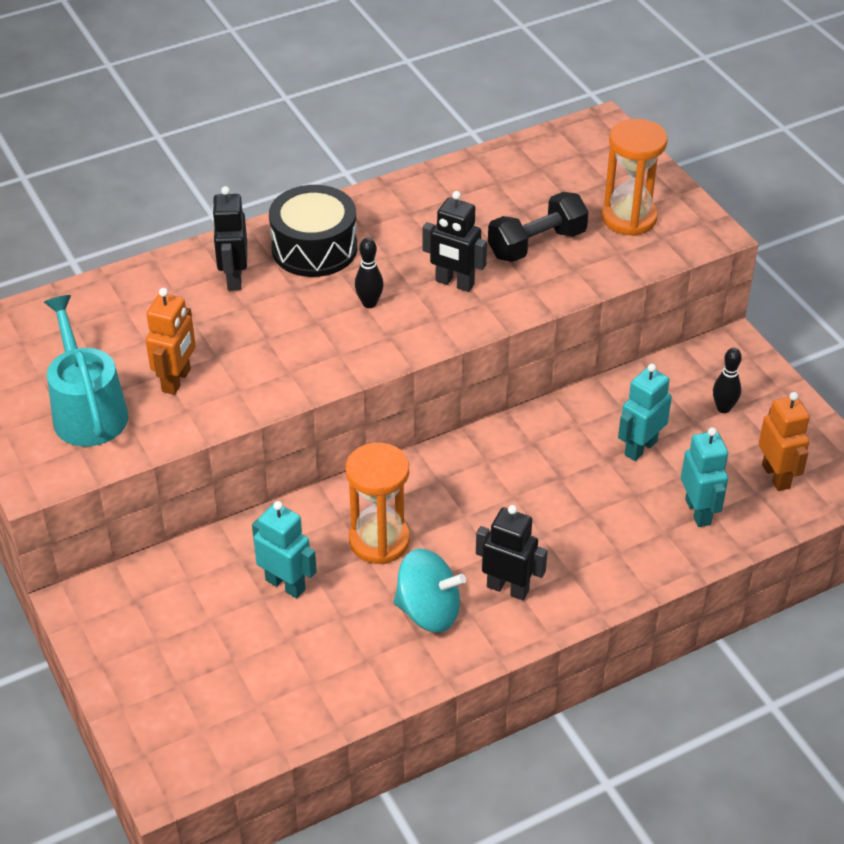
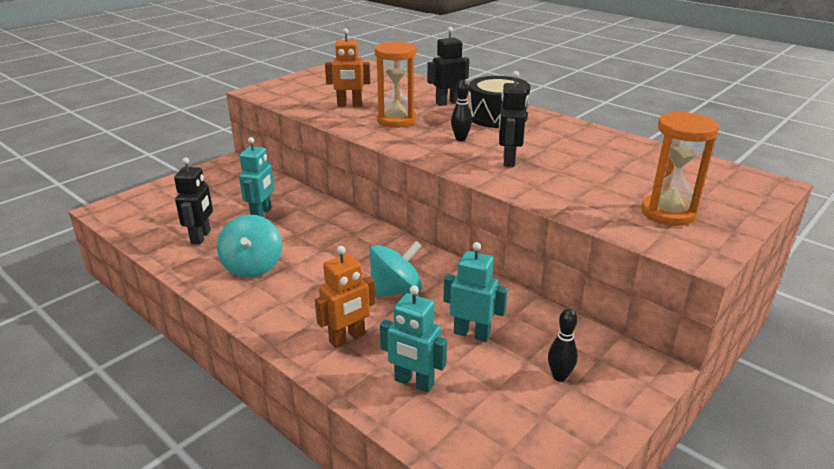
camera: 70 degrees right, 15 degrees down
turquoise watering can [44,295,129,447] -> none
orange hourglass [346,443,410,564] -> orange hourglass moved to [375,41,417,128]
black robot [476,505,548,600] -> black robot moved to [174,157,213,245]
black dumbbell [488,192,589,262] -> none
turquoise robot [681,427,728,527] -> turquoise robot turned 60 degrees clockwise [380,285,447,393]
orange robot [759,392,810,491] -> orange robot moved to [315,246,376,348]
none -> turquoise spinning top [369,241,422,297]

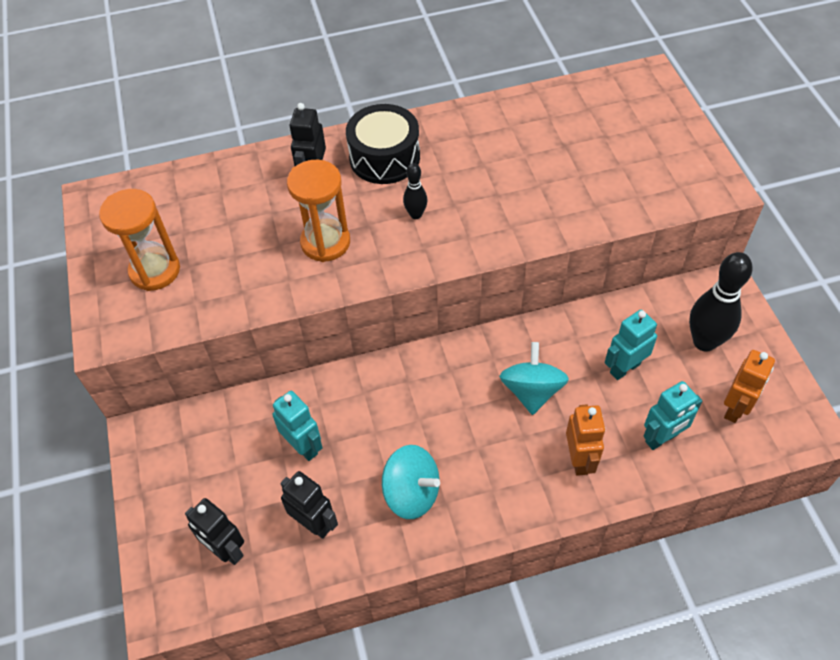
camera: 55 degrees left, 25 degrees up
orange robot [325,28,371,107] -> orange robot moved to [724,350,775,423]
black robot [499,71,526,167] -> black robot moved to [185,498,244,565]
black bowling pin [548,309,578,382] -> black bowling pin [689,252,753,352], size x1.96
orange hourglass [641,111,719,226] -> orange hourglass moved to [99,189,180,291]

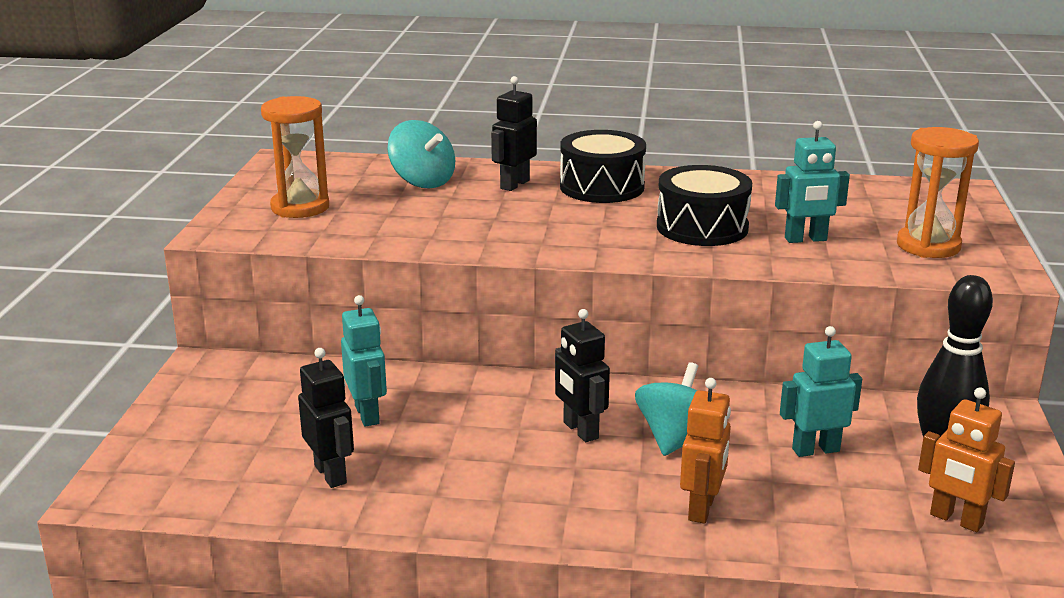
camera: 20 degrees right, 30 degrees down
black robot [185,498,244,565] -> black robot moved to [555,309,610,442]
orange hourglass [287,160,350,262] -> orange hourglass moved to [897,127,979,258]
turquoise spinning top [382,445,440,519] -> turquoise spinning top moved to [388,120,455,188]
black bowling pin [403,163,428,219] -> none
turquoise robot [643,381,702,450] -> turquoise robot moved to [775,121,850,243]
orange robot [724,350,775,423] -> orange robot turned 75 degrees clockwise [918,387,1015,532]
none -> black drum [657,165,752,246]

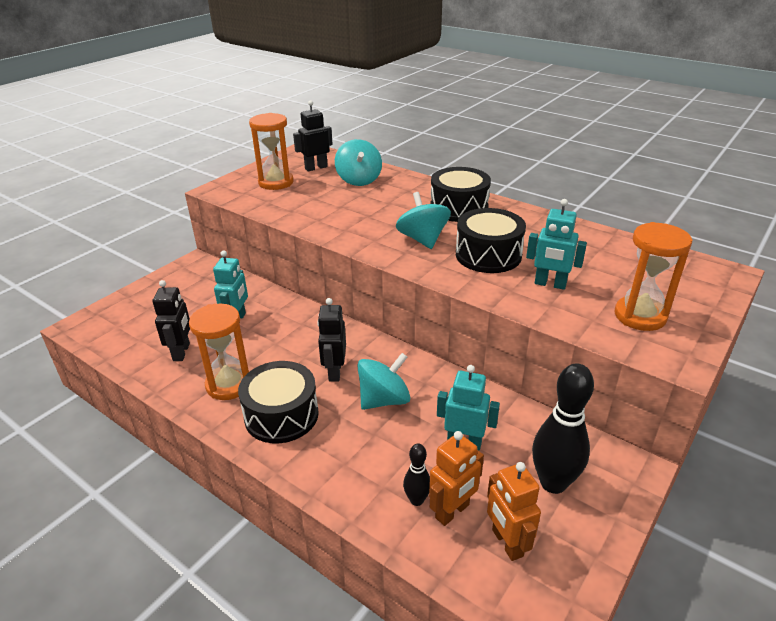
camera: 30 degrees right, 10 degrees up
black robot [491,76,537,191] -> black robot moved to [293,100,333,171]
orange robot [680,378,731,524] -> orange robot moved to [429,431,484,526]
none -> orange hourglass [189,304,250,400]
none -> black drum [238,361,319,443]
none -> turquoise spinning top [396,192,451,249]
none -> black bowling pin [403,444,430,506]

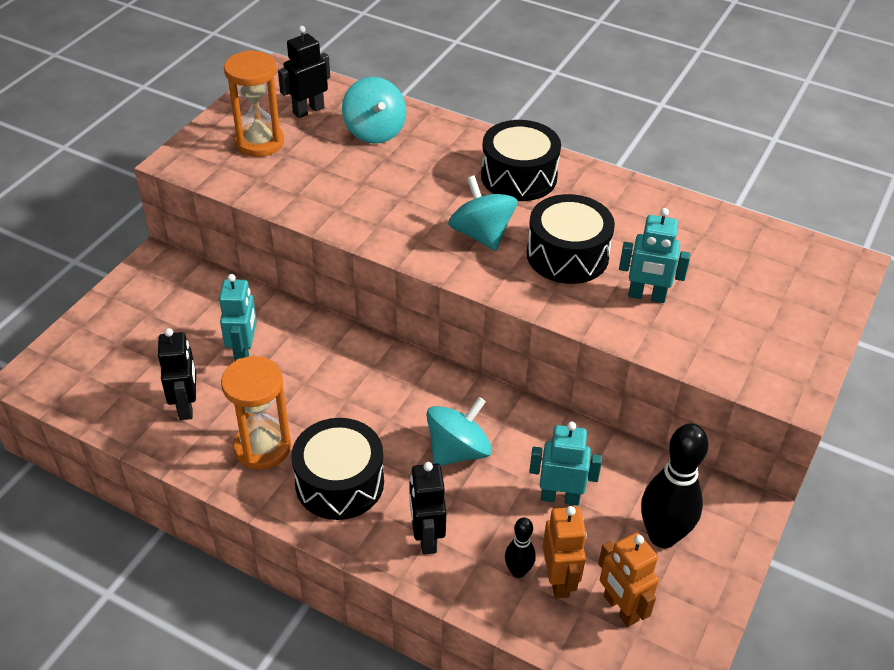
camera: 10 degrees left, 10 degrees up
black robot [317,298,346,382] -> black robot moved to [409,462,446,555]
orange robot [429,431,484,526] -> orange robot turned 45 degrees counterclockwise [543,506,587,598]
orange hourglass [615,222,692,331] -> none

